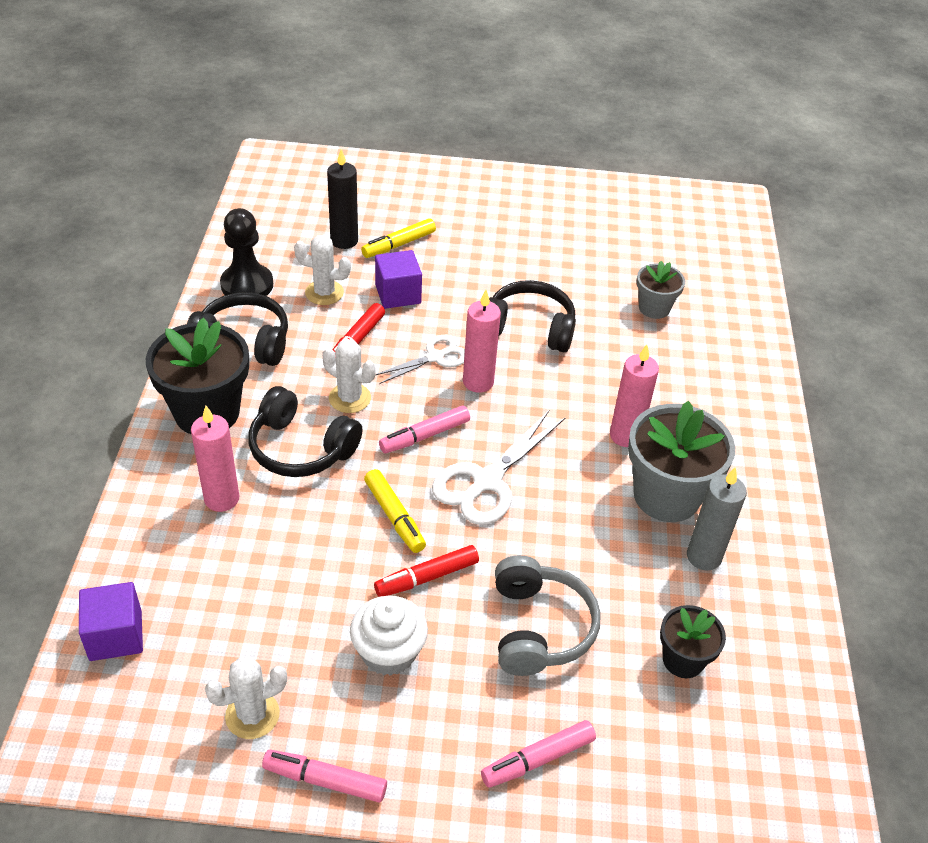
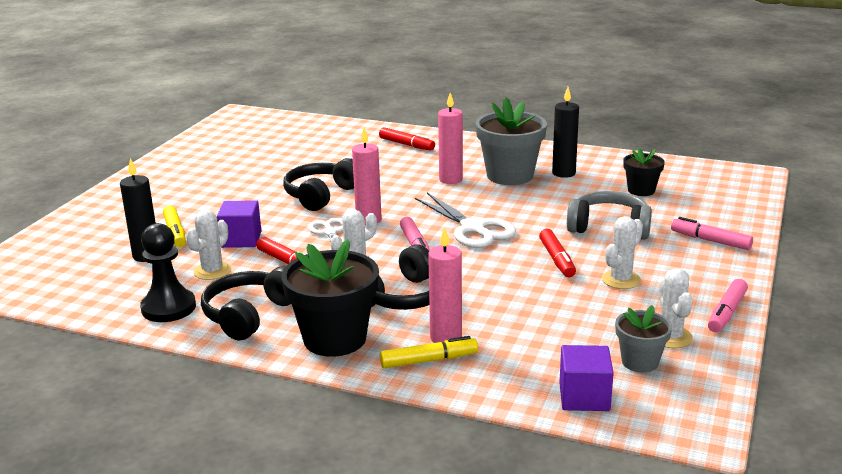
camera: 70 degrees left, 20 degrees down
white cupcake [350,596,428,676] -> white cactus [602,216,643,289]
yellow marker [364,469,426,553] -> yellow marker moved to [380,336,478,368]
pink marker [481,720,596,788] -> pink marker turned 135 degrees clockwise [671,217,753,250]
grey flower pot [636,261,685,319] -> grey flower pot moved to [615,305,672,372]
grey candle [687,467,747,571] -> black candle [552,87,579,178]
none -> red marker [379,127,435,151]

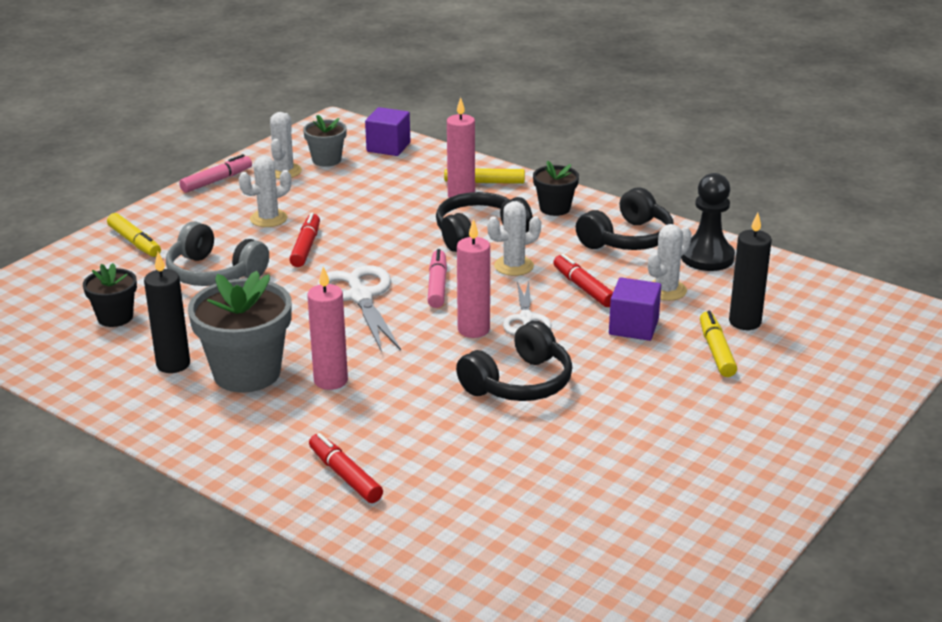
camera: 165 degrees left, 5 degrees up
black flower pot [281,239,379,357] -> black flower pot [533,161,579,216], size x0.55
pink marker [671,217,753,250] -> yellow marker [107,213,161,257]

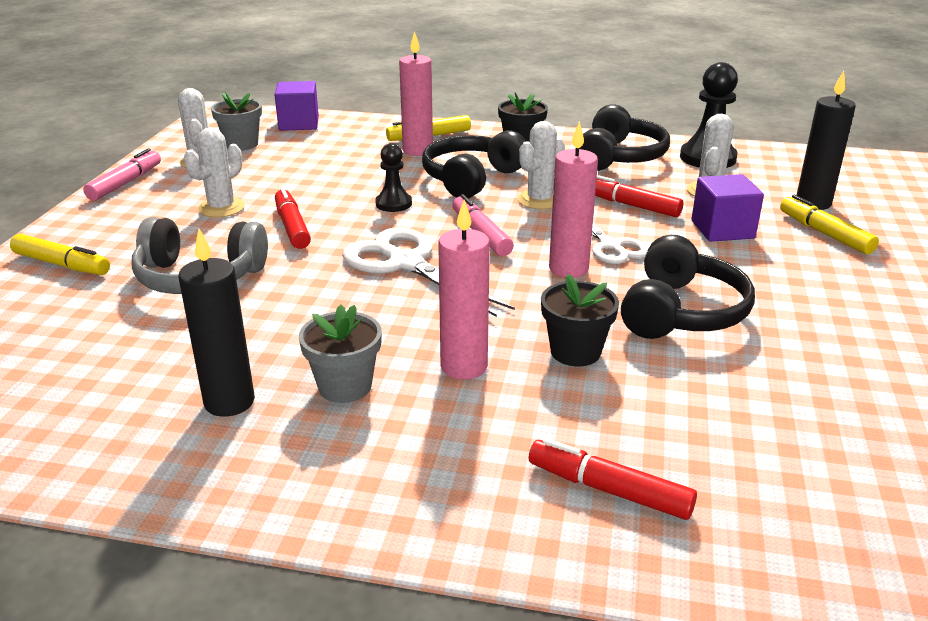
camera: 25 degrees left, 0 degrees up
black flower pot [83,263,137,327] -> black flower pot moved to [541,274,619,366]
grey flower pot [188,271,292,393] -> grey flower pot [299,304,382,403], size x0.55
none -> black pawn [375,143,412,212]

